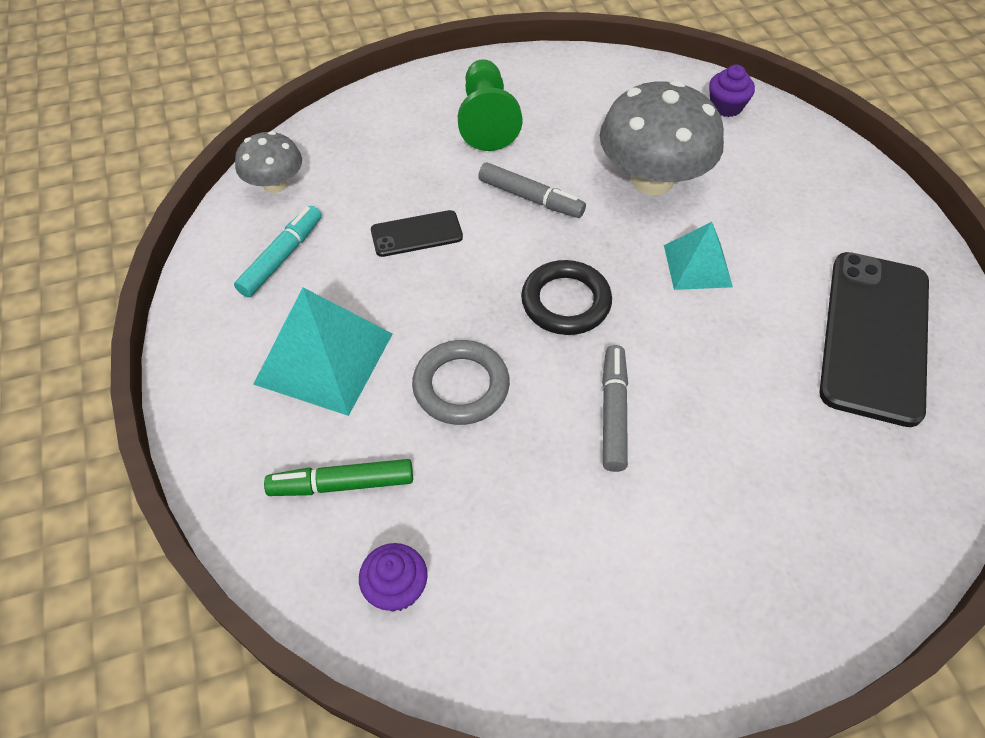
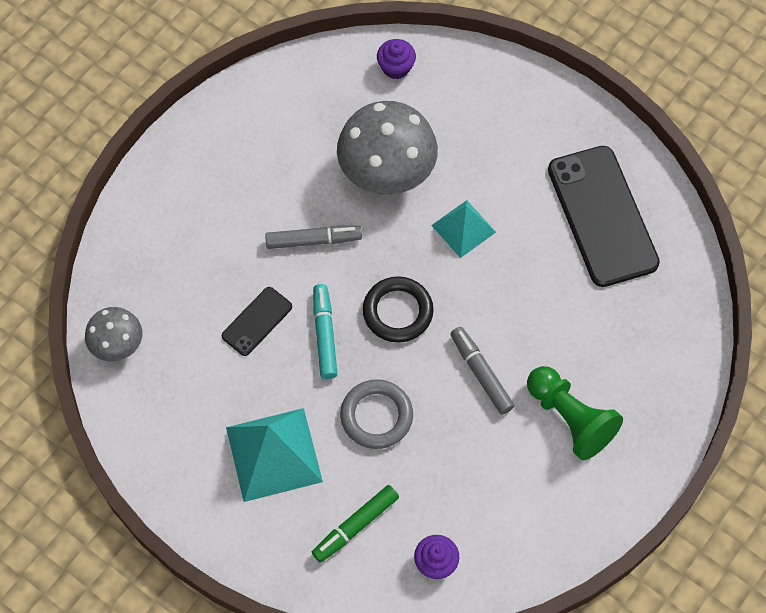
camera: 35 degrees left, 10 degrees up
turquoise marker [234,206,322,297] -> turquoise marker moved to [313,284,337,379]
green pawn [458,59,522,151] -> green pawn moved to [527,366,623,460]

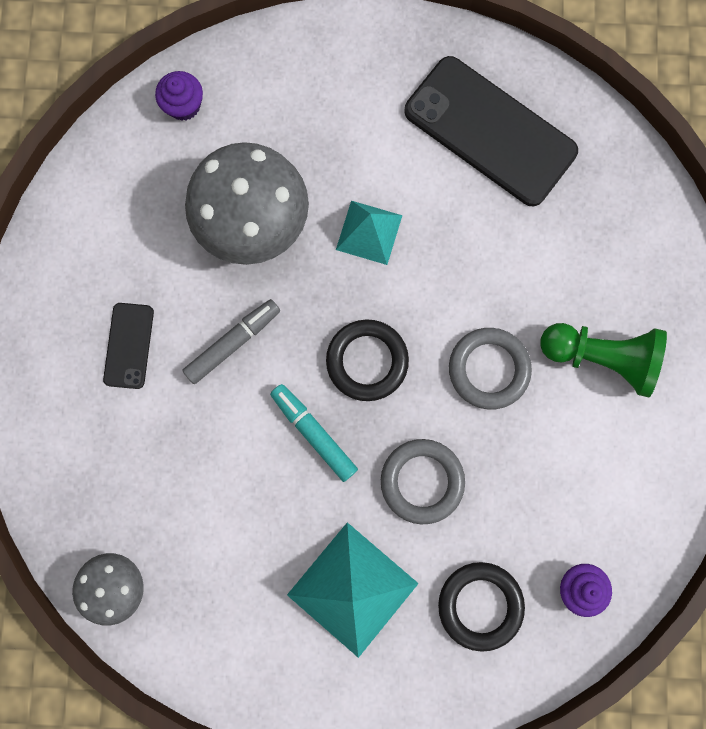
camera: 35 degrees left, 15 degrees up
black phone [222,287,292,356] -> black phone moved to [103,303,154,389]
green marker [312,485,399,563] -> black ring [438,562,525,652]
grey marker [450,327,514,415] -> grey ring [449,328,532,410]

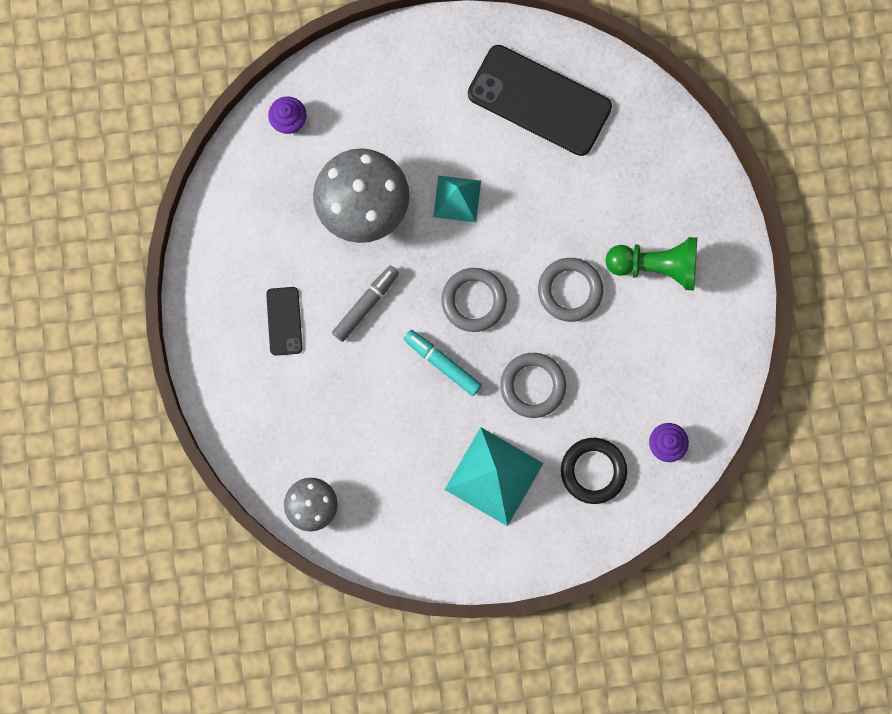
camera: 10 degrees left, 0 degrees up
black ring [326,319,409,401] -> grey ring [441,268,507,332]

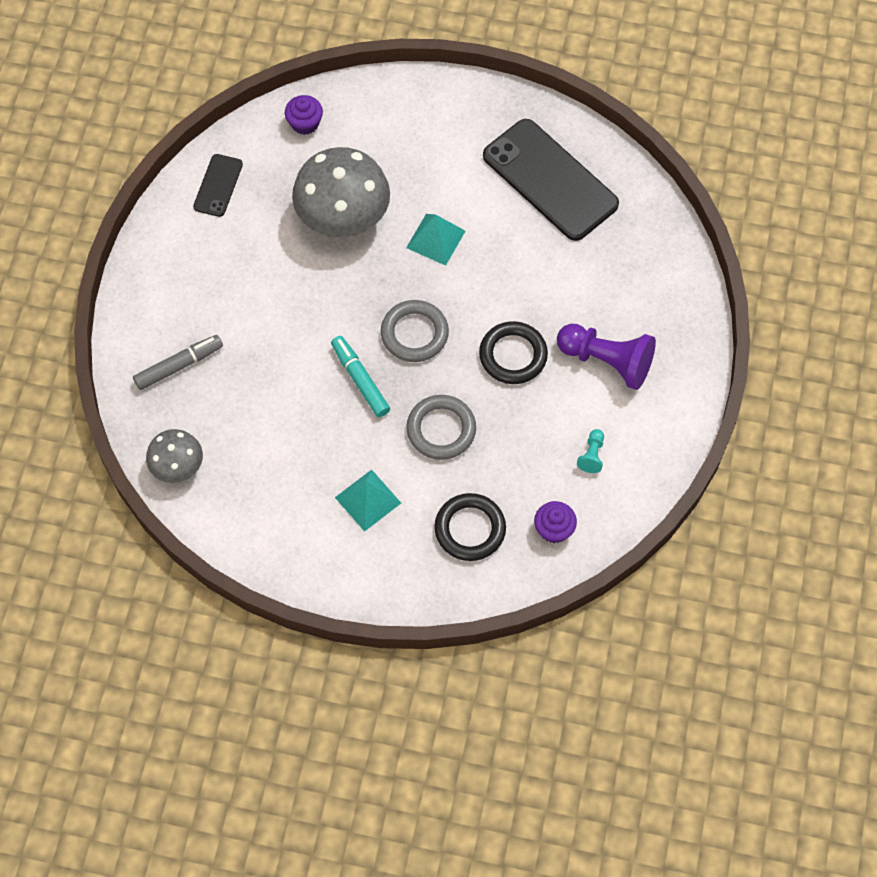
camera: 20 degrees right, 15 degrees down
black phone [266,287,303,356] -> black phone moved to [193,154,243,217]
grey marker [332,265,399,342] -> grey marker moved to [133,335,223,390]
turquoise pyramid [444,427,544,526] -> turquoise pyramid [335,470,401,532], size x0.61
grey ring [538,258,603,322] -> black ring [479,321,548,384]
green pawn [605,237,697,290] -> purple pawn [557,324,656,390]
none -> turquoise pawn [577,429,604,473]

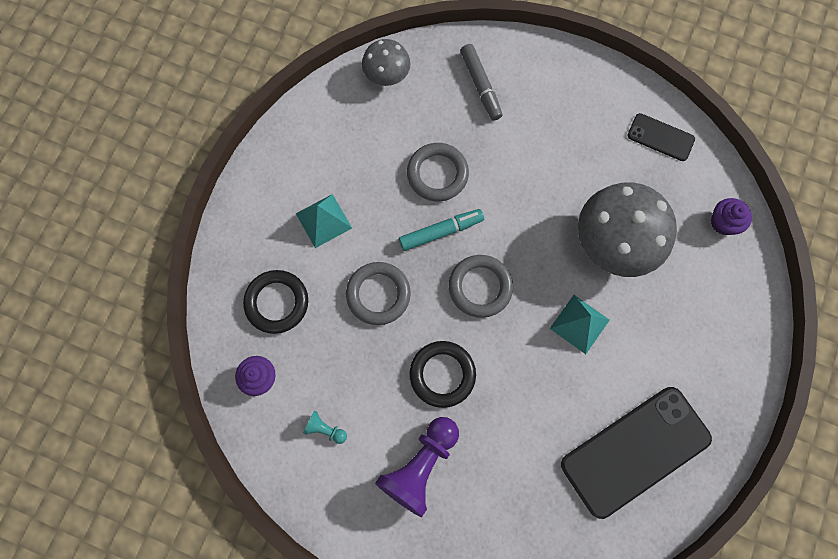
camera: 100 degrees right, 10 degrees up
none -> grey ring [407,143,469,201]

